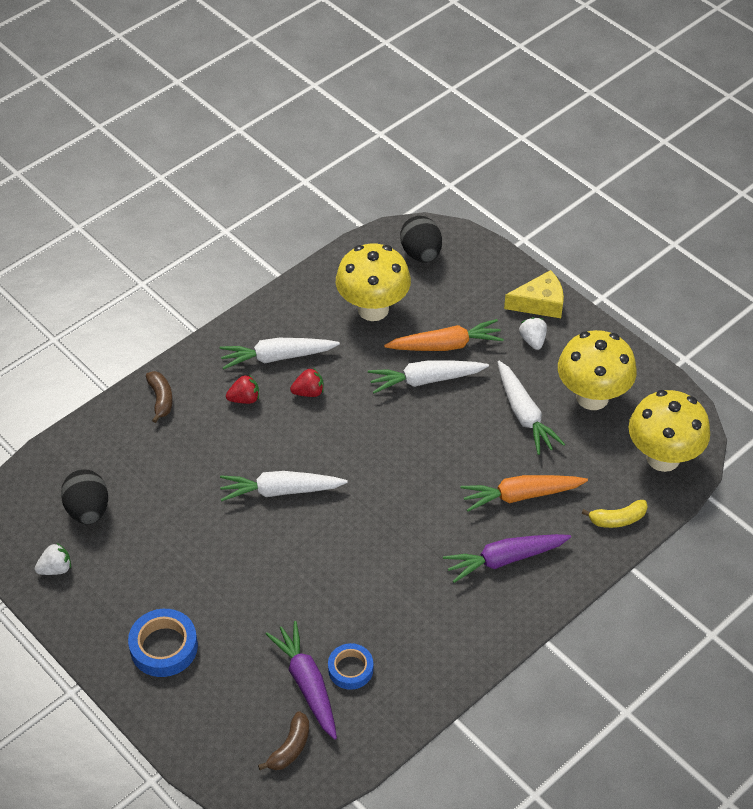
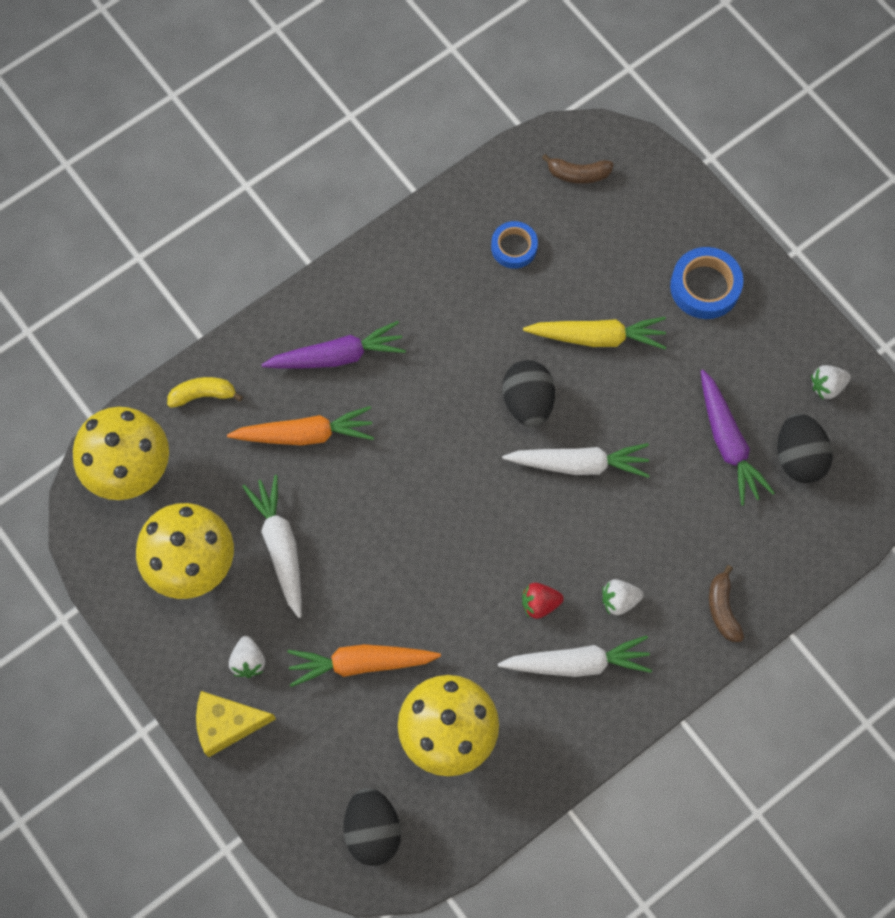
camera: 175 degrees left, 20 degrees up
red strawberry [226,375,259,404] -> white strawberry [602,579,644,615]
brown banana [258,711,309,770] -> brown banana turned 120 degrees counterclockwise [542,154,613,184]
purple carrot [266,621,337,740] -> purple carrot moved to [701,370,775,506]
white carrot [368,360,489,393] -> none
none -> black egg [502,360,555,427]
none -> yellow carrot [523,317,666,350]

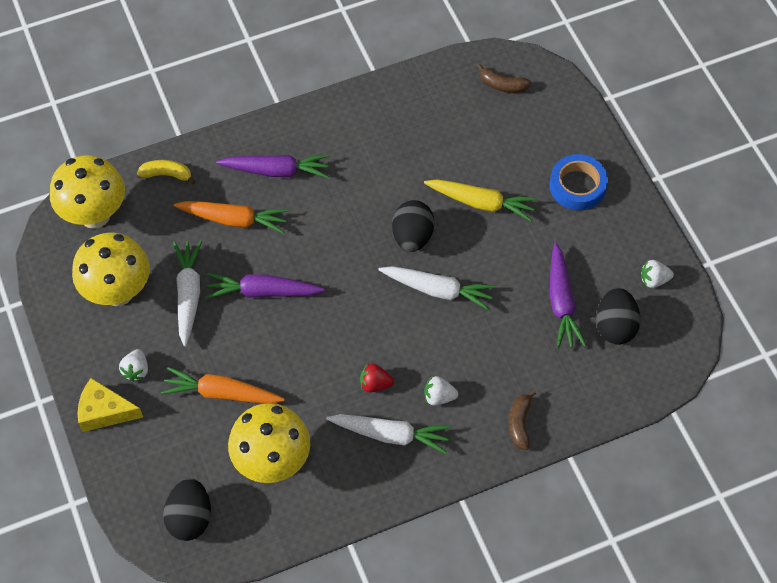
camera: 15 degrees right, 10 degrees down
blue tape [491,221,538,269] -> none
none -> purple carrot [205,273,325,299]

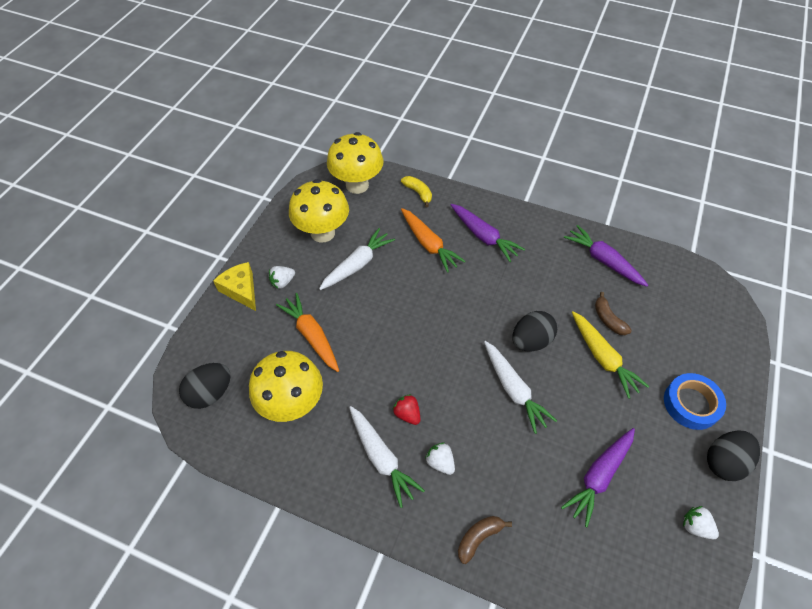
camera: 45 degrees right, 5 degrees down
purple carrot [205,273,325,299] -> purple carrot moved to [564,225,648,286]
brown banana [477,64,531,93] -> brown banana moved to [595,292,632,335]
black egg [596,288,640,345] -> black egg moved to [707,431,760,481]

